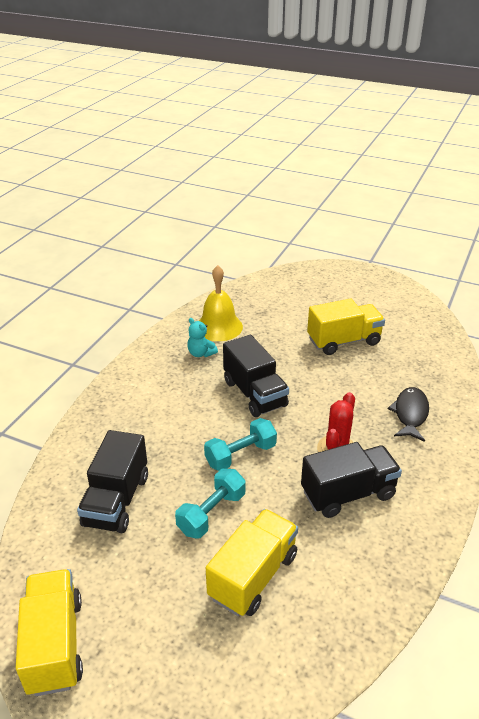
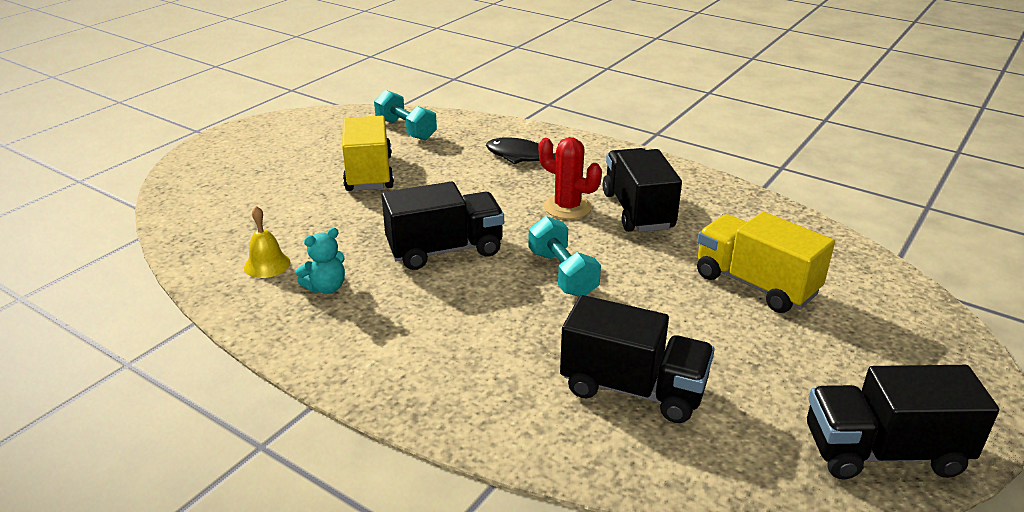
camera: 80 degrees left, 5 degrees down
yellow truck [16,569,83,696] -> black truck [807,365,999,479]
turquoise dumbbell [175,468,246,539] -> turquoise dumbbell moved to [374,90,437,141]
yellow bell [199,265,243,341] -> yellow bell [244,206,291,278], size x0.57

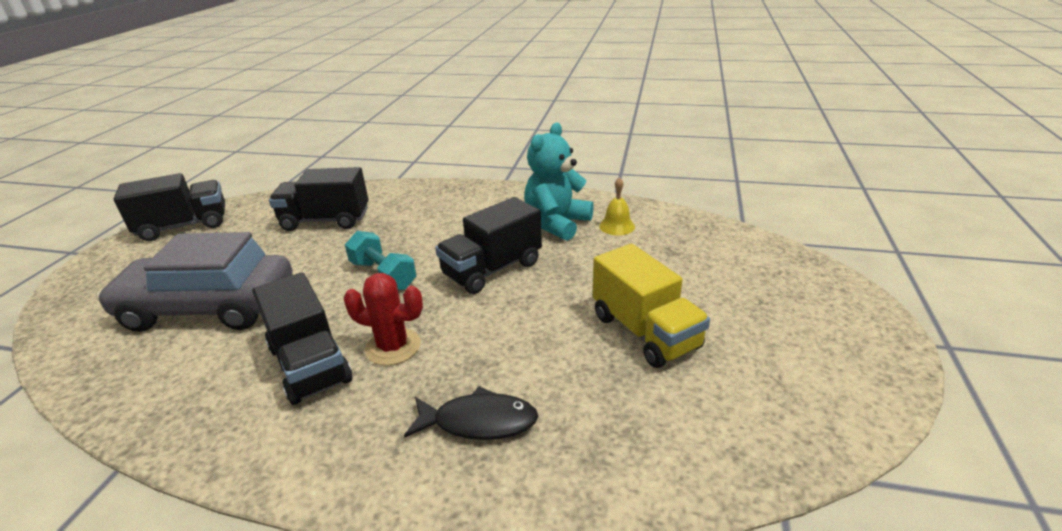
camera: 160 degrees right, 0 degrees up
turquoise teddy bear [296,228,345,294] -> turquoise teddy bear [524,123,594,241], size x1.90
turquoise dumbbell [374,90,437,141] -> none
yellow truck [697,212,835,313] -> grey car [96,232,292,332]

